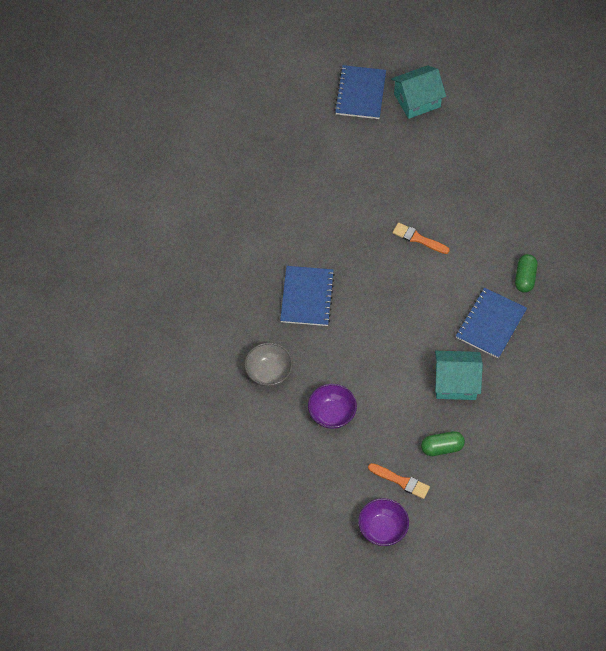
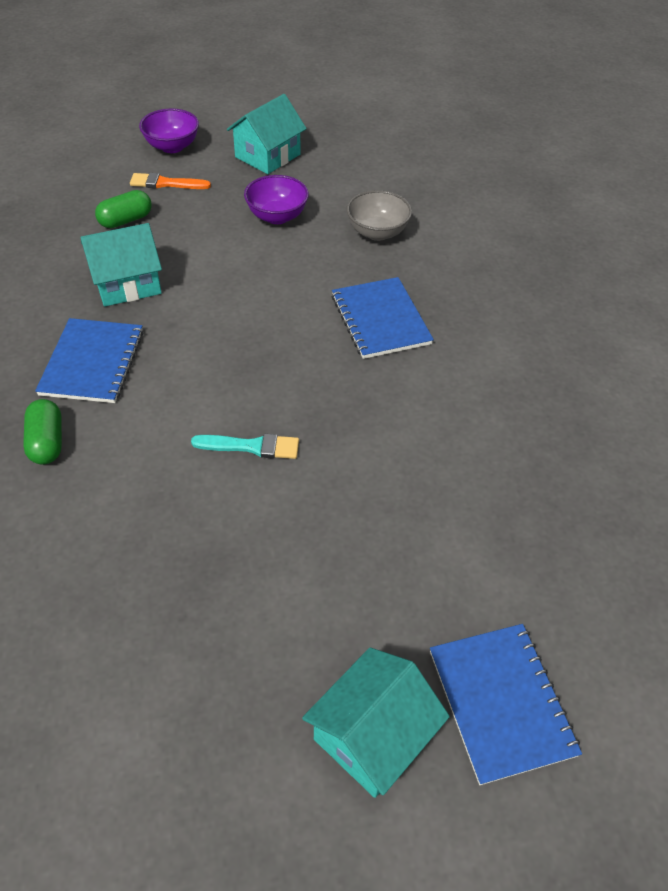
camera: 155 degrees right, 10 degrees down
orange brush [392,223,450,254] -> turquoise brush [191,434,299,459]
none -> turquoise house [227,94,307,174]

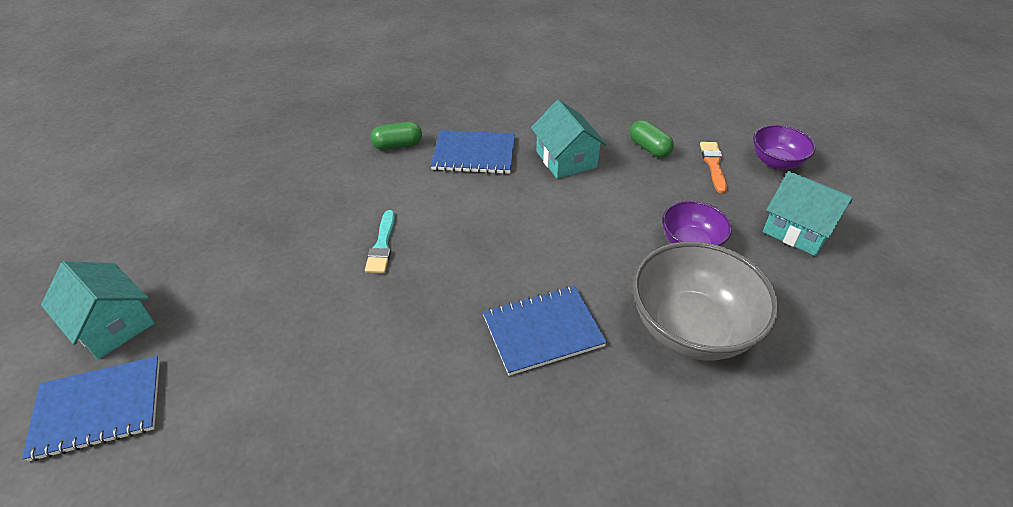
camera: 90 degrees right, 5 degrees down
grey bowl [346,190,412,241] -> grey bowl [632,241,779,360], size x1.79

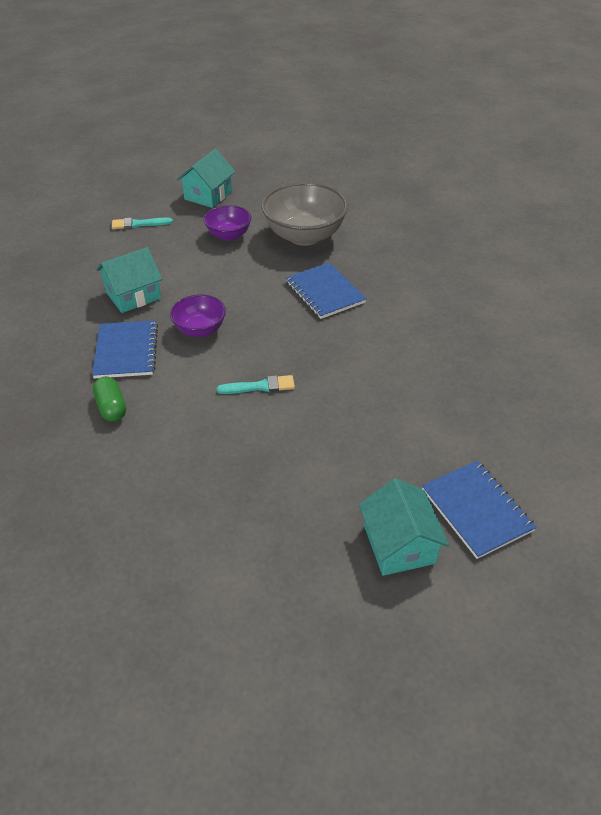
camera: 100 degrees left, 0 degrees up
turquoise house [41,261,155,359] -> turquoise house turned 45 degrees counterclockwise [359,478,450,576]
green capsule [630,120,674,158] -> none
orange brush [700,142,727,193] -> turquoise brush [112,218,173,229]
purple bowl [753,125,816,170] -> purple bowl moved to [170,295,226,337]

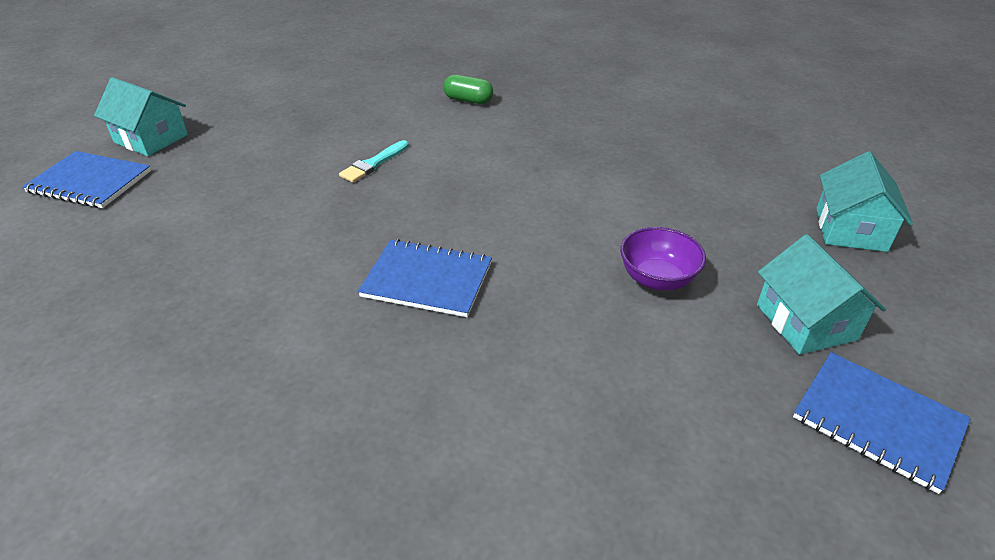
camera: 135 degrees right, 5 degrees down
blue notebook [92,320,158,378] -> blue notebook moved to [793,352,971,494]
turquoise house [96,247,162,313] -> turquoise house moved to [816,151,913,252]
turquoise brush [112,218,173,229] -> none
purple bowl [170,295,226,337] -> none
grey bowl [261,182,348,246] -> none

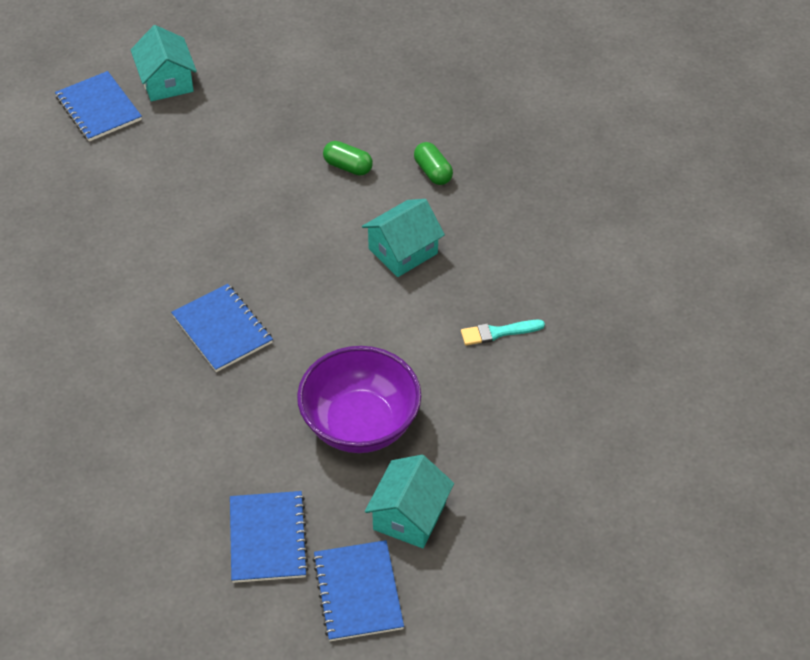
camera: 40 degrees right, 10 degrees up
turquoise brush [339,140,409,183] -> turquoise brush moved to [461,320,545,345]
purple bowl [620,227,706,291] -> purple bowl [297,346,421,453], size x1.79
turquoise house [816,151,913,252] -> turquoise house moved to [362,199,445,277]
none -> blue notebook [230,491,308,583]
none -> green capsule [323,141,373,176]

